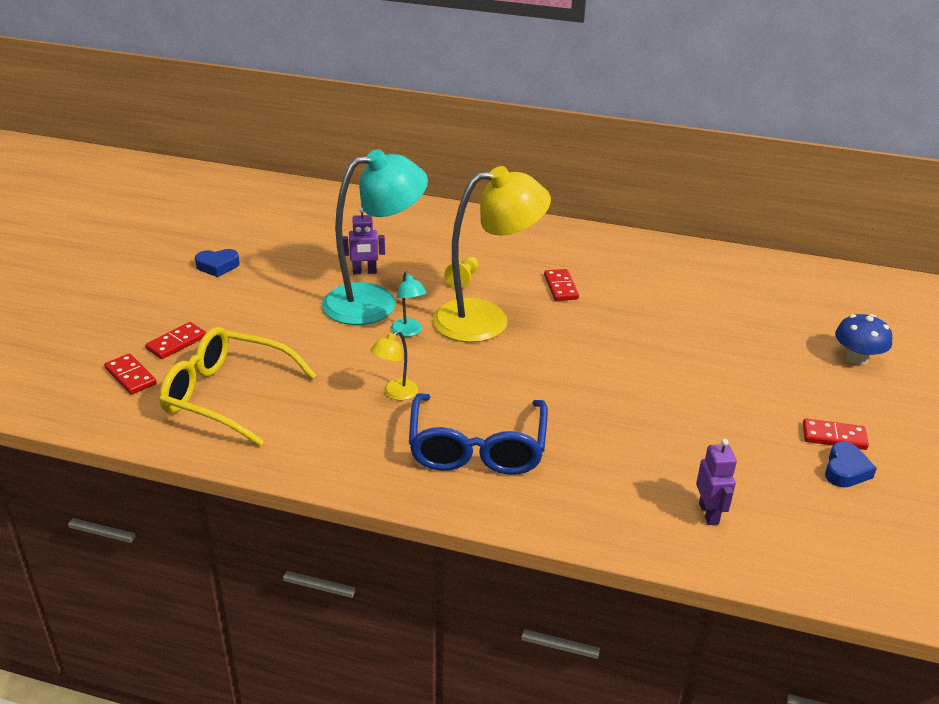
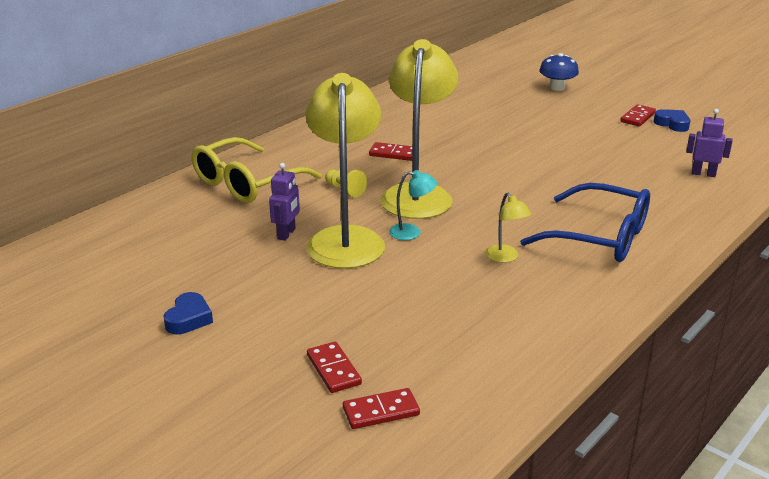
camera: 65 degrees left, 5 degrees down
yellow glasses [159,327,317,446] -> yellow glasses moved to [192,137,322,203]
turquoise lamp [322,149,428,325] -> yellow lamp [305,73,385,269]

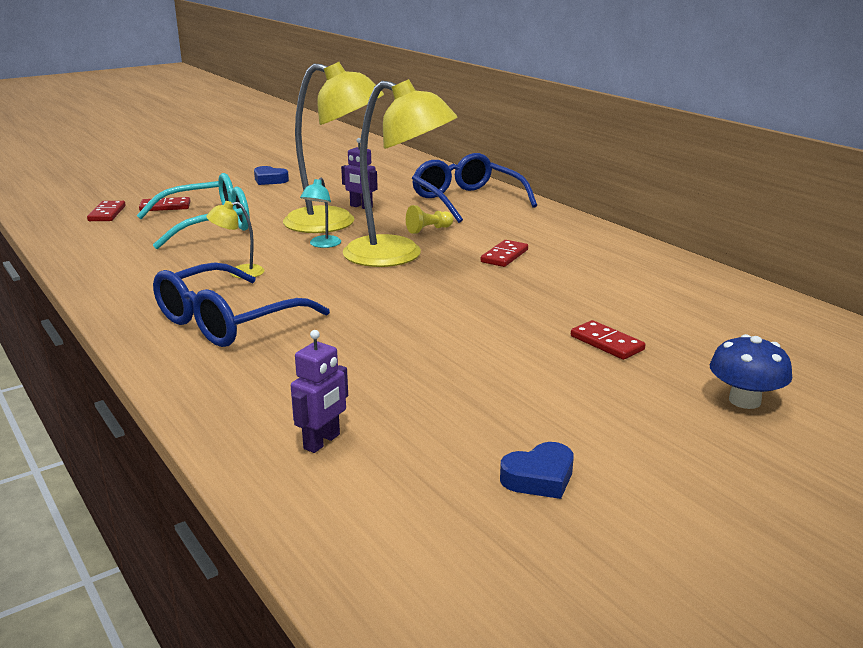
camera: 105 degrees right, 5 degrees down
yellow glasses [192,137,322,203] -> blue glasses [412,153,537,223]
red domino [620,104,656,126] -> red domino moved to [571,320,645,360]
none -> turquoise glasses [136,173,250,249]

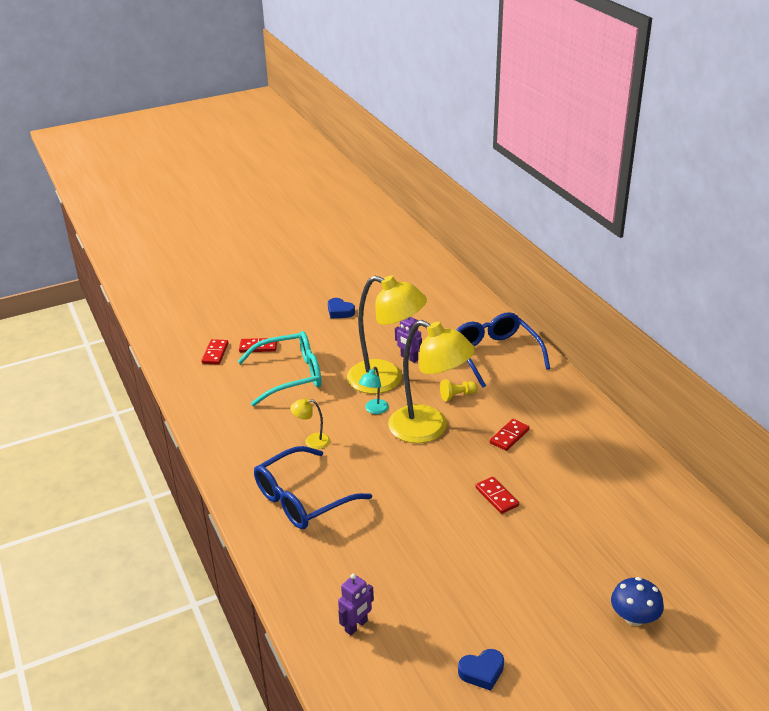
camera: 10 degrees right, 10 degrees up
red domino [571,320,645,360] -> red domino moved to [475,477,519,514]

